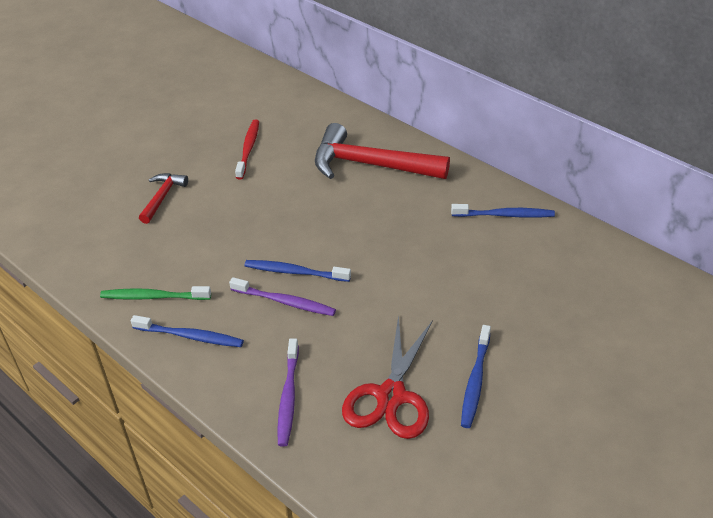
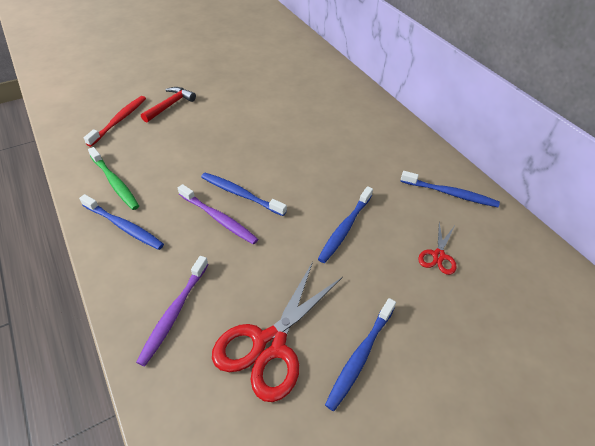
camera: 15 degrees right, 5 degrees up
green toothbrush [100,286,211,300] -> green toothbrush turned 150 degrees counterclockwise [88,147,139,210]
red toothbrush [235,119,259,180] -> red toothbrush moved to [84,96,146,147]
red hammer [315,123,450,179] -> none
none -> blue toothbrush [318,186,373,263]
none -> red scissors [418,222,457,275]

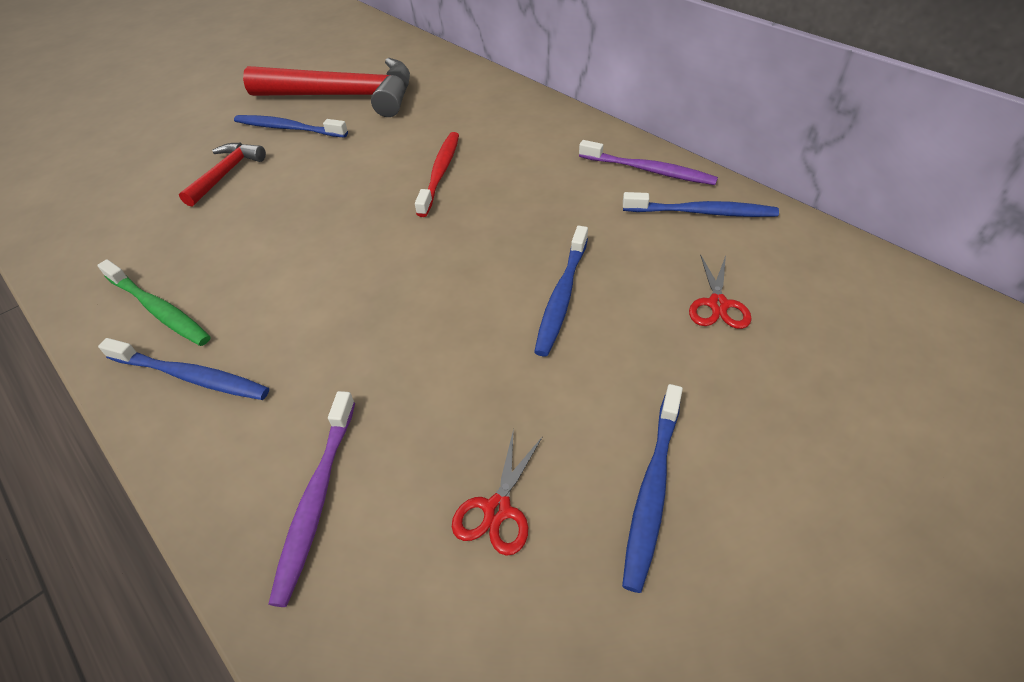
camera: 10 degrees left, 0 degrees up
red toothbrush [84,96,146,147] -> red toothbrush moved to [415,132,459,217]
purple toothbrush [178,184,258,245] -> purple toothbrush moved to [579,140,718,185]
blue toothbrush [201,173,287,216] -> blue toothbrush moved to [234,115,348,138]
red scissors [212,262,343,402] -> red scissors [452,428,543,556], size x0.49
none -> red hammer [243,58,410,117]

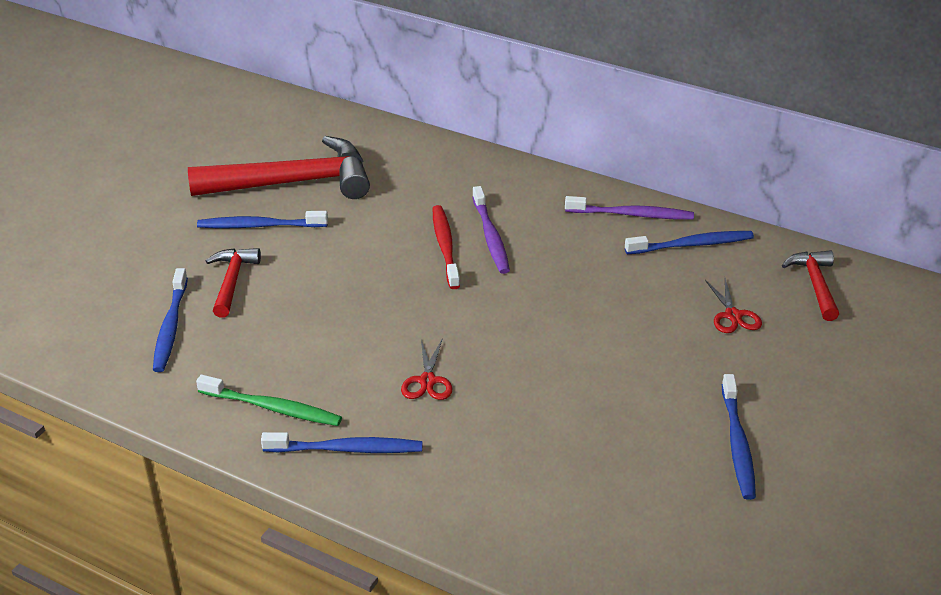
camera: 20 degrees left, 10 degrees down
purple toothbrush [269,391,355,607] -> purple toothbrush moved to [472,186,510,274]
red scissors [452,428,543,556] -> red scissors moved to [401,338,452,400]
blue toothbrush [534,226,588,357] -> blue toothbrush moved to [153,268,188,372]
none -> red hammer [782,250,839,321]

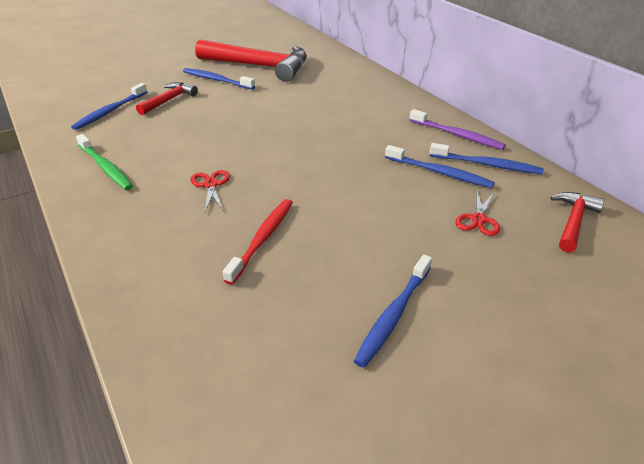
camera: 30 degrees right, 0 degrees up
blue toothbrush [261,432,423,453] -> blue toothbrush moved to [385,145,495,188]
red scissors [401,338,452,400] -> red scissors turned 135 degrees clockwise [191,170,230,212]
red toothbrush [433,205,460,289] -> red toothbrush moved to [223,199,293,285]
purple toothbrush [472,186,510,274] -> none

